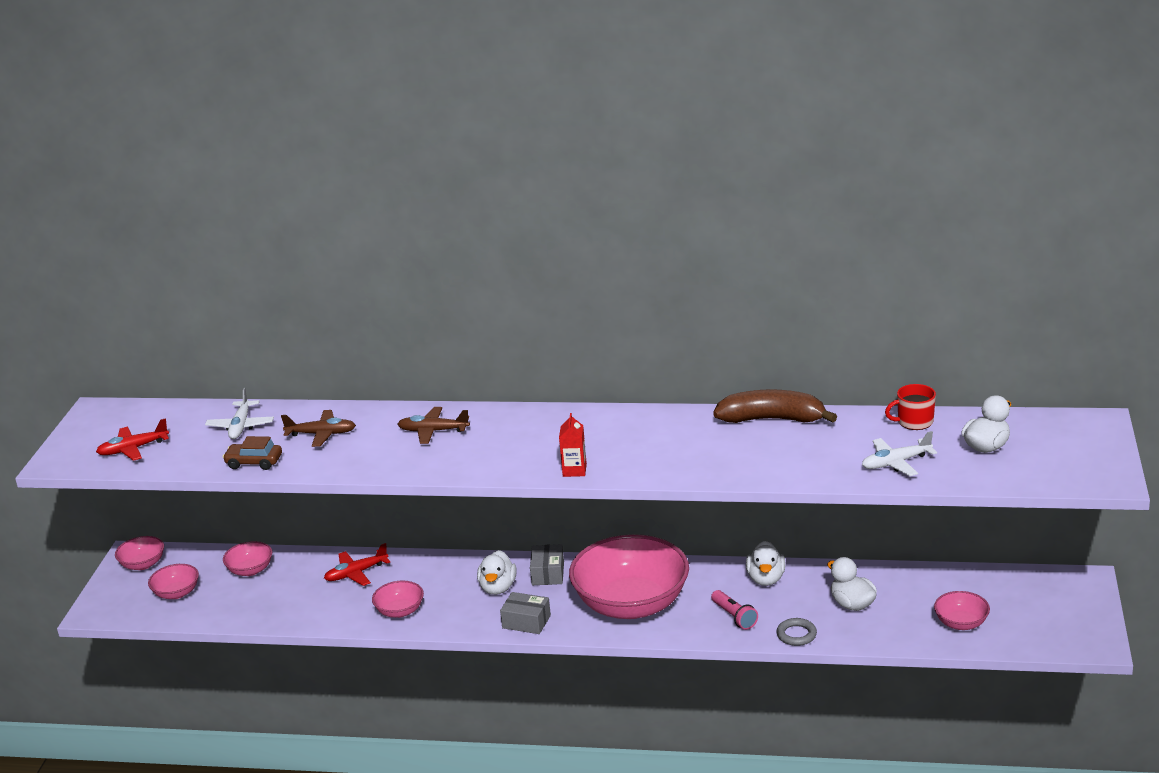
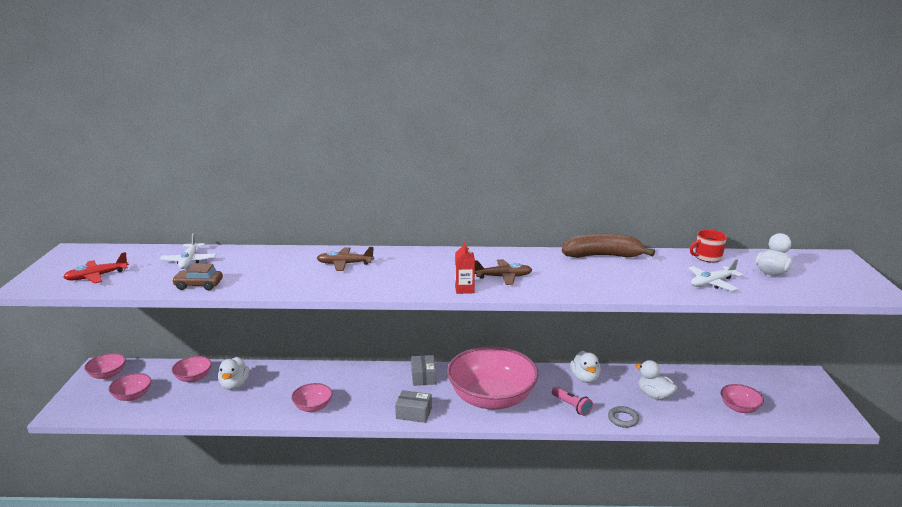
camera: 10 degrees left, 5 degrees down
brown plane [281,410,356,447] -> brown plane moved to [475,259,532,285]
red plane [324,543,390,586] -> none
white duck [477,550,517,595] -> white duck moved to [218,357,249,390]

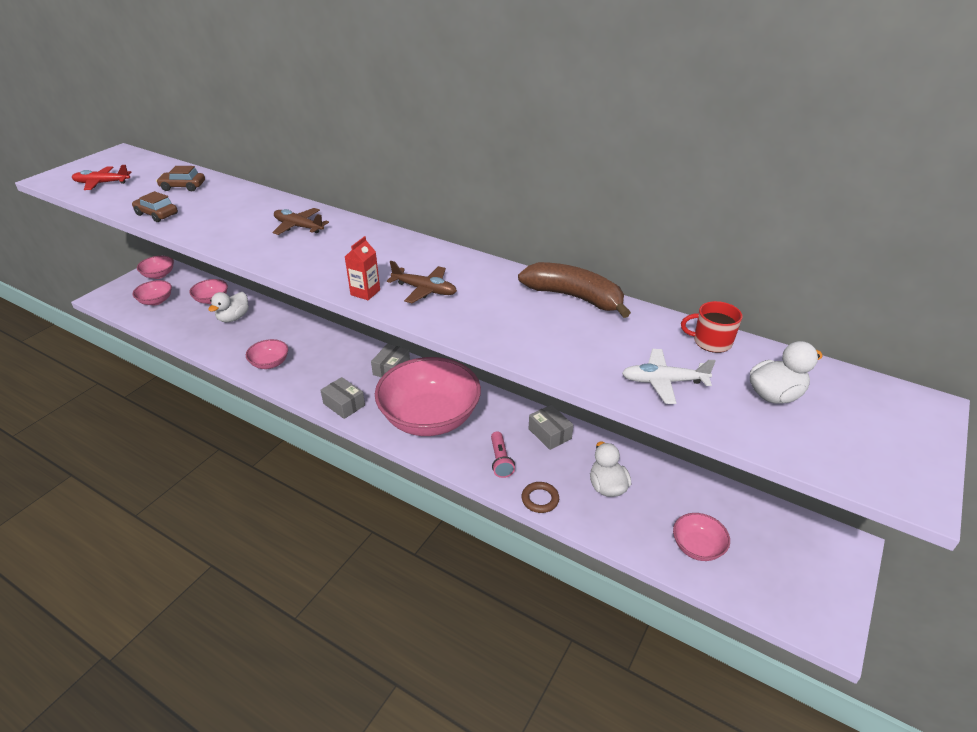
camera: 30 degrees right, 15 degrees up
white plane [160,233,217,269] -> brown car [156,166,205,191]
white duck [570,351,601,383] -> grey box [529,405,573,450]
grey ring [608,406,639,428] -> brown ring [522,482,559,513]

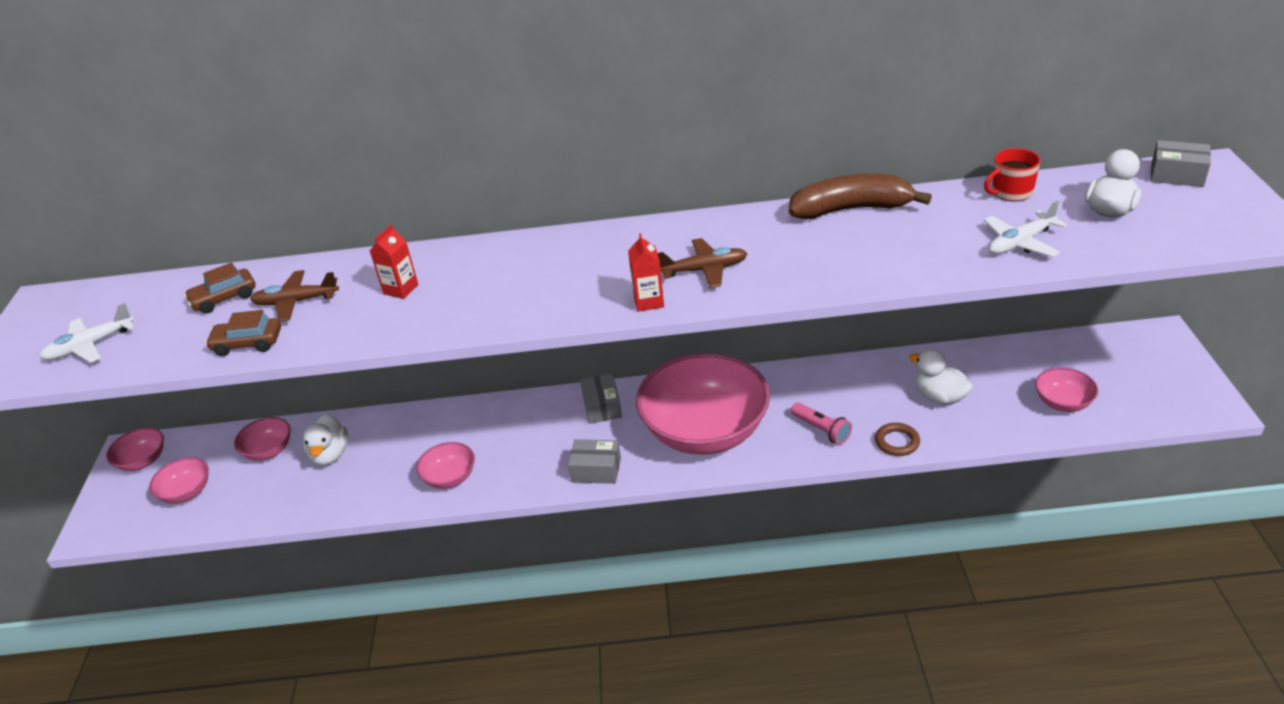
camera: 30 degrees left, 0 degrees up
red plane [71,165,132,190] -> white plane [40,303,134,363]
brown plane [272,208,329,235] -> brown plane moved to [250,270,339,321]
grey box [529,405,573,450] -> grey box moved to [1151,140,1211,187]
none -> red carton [370,224,419,299]

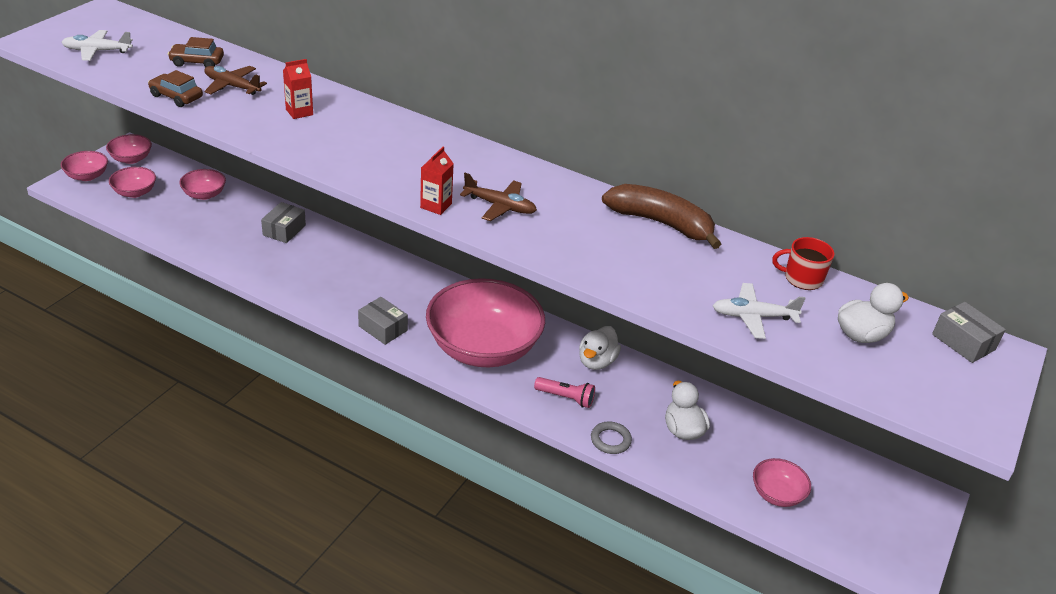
camera: 25 degrees right, 0 degrees up
white duck [303,414,348,466] -> white duck moved to [579,326,621,370]
pink bowl [416,442,475,489] -> pink bowl moved to [61,151,108,181]
grey box [580,373,622,424] -> grey box moved to [261,202,306,243]
pink flashlight [791,402,852,445] -> pink flashlight turned 60 degrees counterclockwise [534,377,595,408]
brown ring [875,423,920,456] -> grey ring [591,421,632,454]

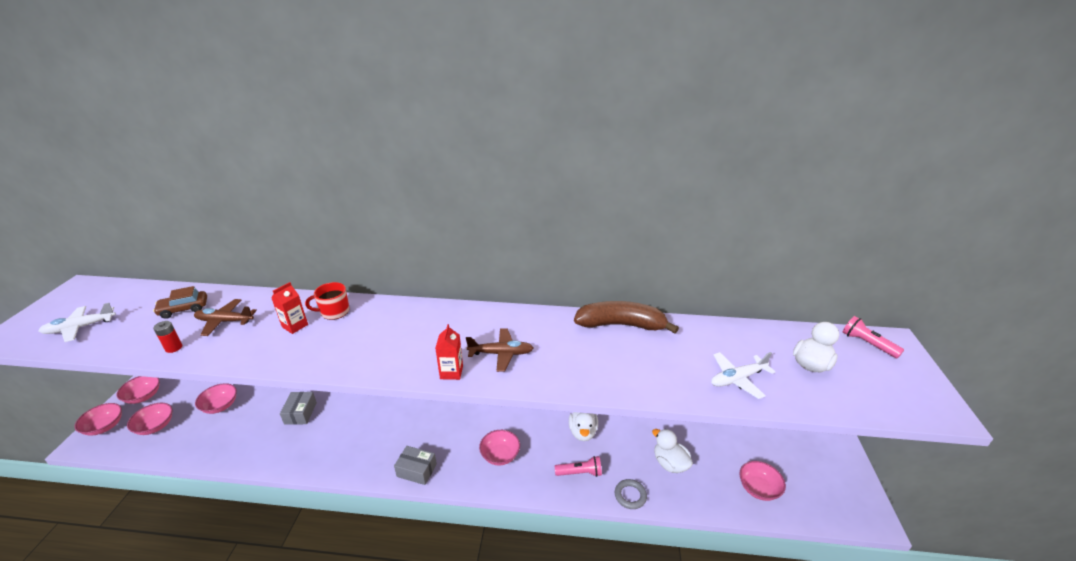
camera: 20 degrees left, 5 degrees down
brown car [148,70,203,107] -> red battery [153,321,182,353]
pink bowl [426,278,545,367] -> pink bowl [479,430,520,465], size x0.44
red mug [772,237,835,290] -> red mug moved to [305,282,350,320]
grey box [932,302,1006,363] -> pink flashlight [842,316,904,359]

